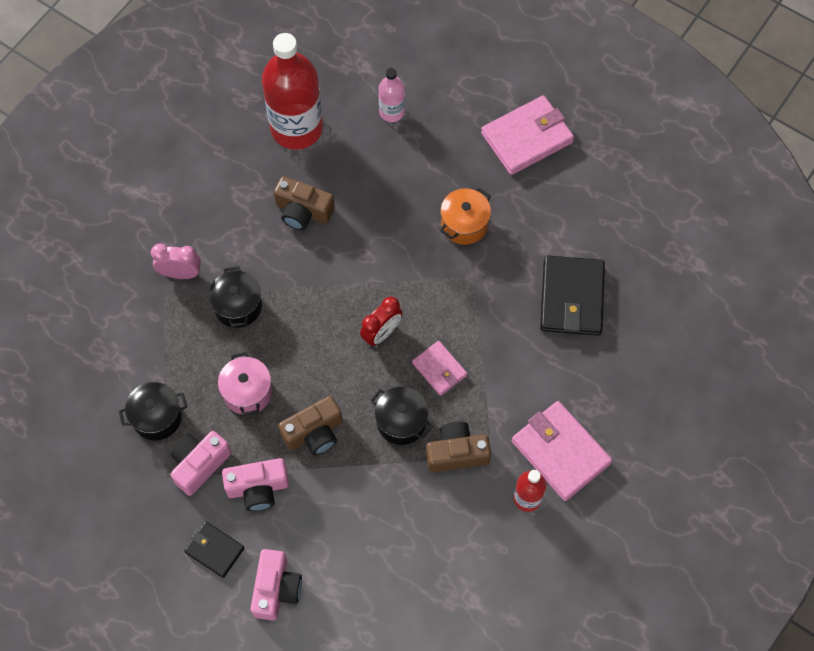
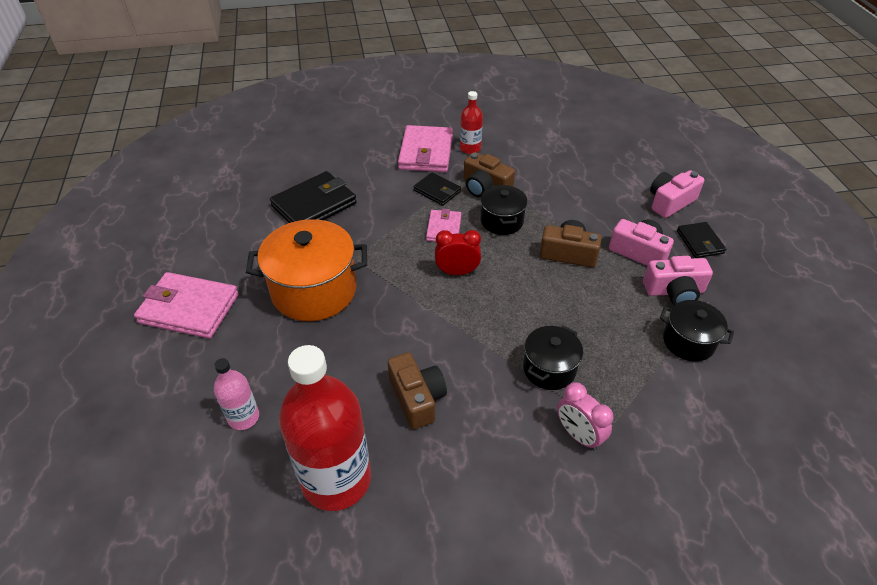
camera: 135 degrees left, 20 degrees down
pink pot [218,352,272,416] -> none
orange pot [440,188,491,245] -> orange pot [246,219,367,321], size x1.78
none -> black wallet [414,172,461,206]

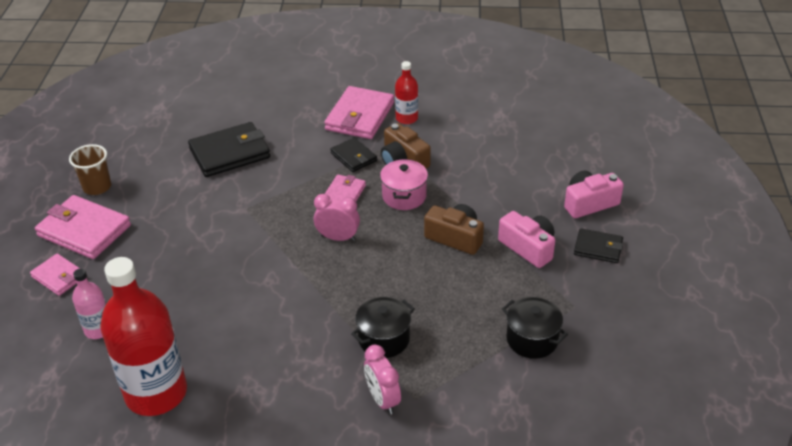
camera: 15 degrees right, 5 degrees down
orange pot [246,219,367,321] -> none
brown camera [388,352,447,429] -> none
red clock [435,230,481,275] -> pink clock [314,194,360,241]
black pot [480,185,528,235] -> pink pot [380,159,428,210]
pink camera [643,256,713,305] -> none
black wallet [677,222,726,258] -> black wallet turned 75 degrees counterclockwise [574,228,623,263]
none -> pink wallet [30,254,80,296]
none -> brown cup [69,144,111,195]

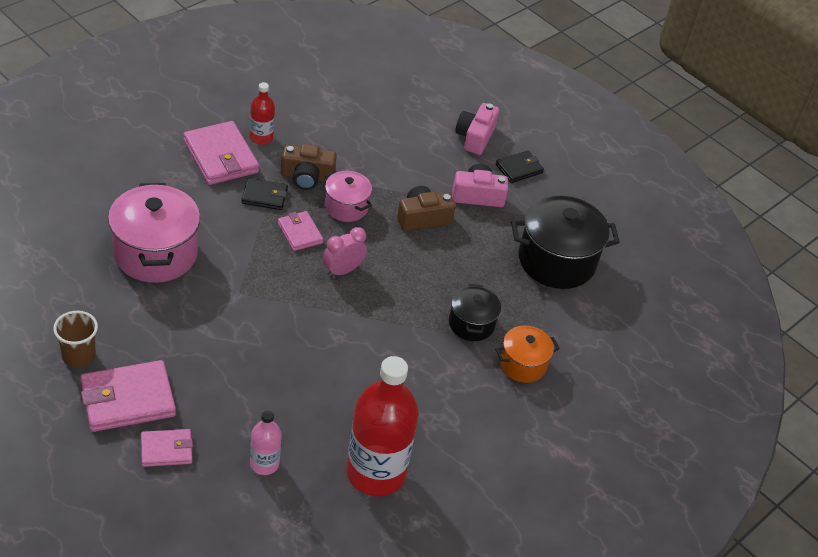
camera: 55 degrees left, 5 degrees up
black wallet [188,122,270,177] -> pink pot [108,183,200,283]
pink clock [364,344,401,415] -> orange pot [495,326,560,383]
black pot [502,297,568,359] -> black pot [511,195,620,289], size x1.78

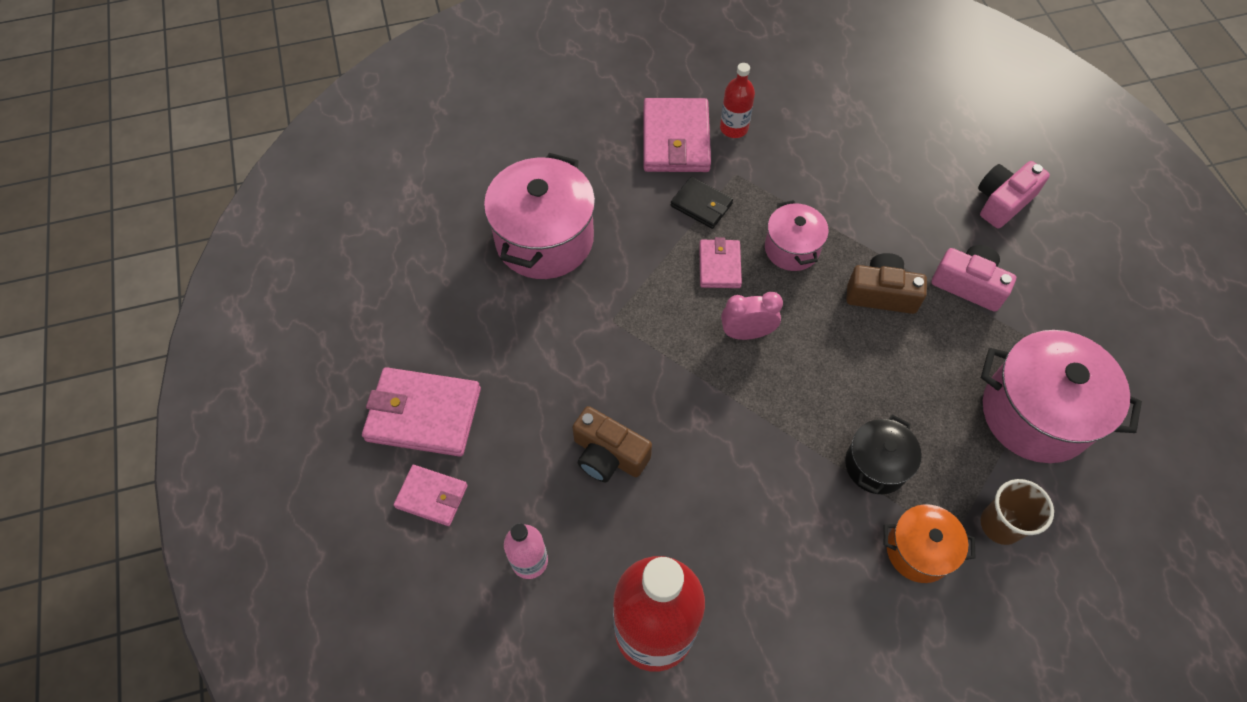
camera: 35 degrees right, 15 degrees up
brown cup [53,311,98,368] -> brown cup moved to [981,479,1054,545]
brown camera [281,144,337,190] -> brown camera moved to [573,406,652,482]
black wallet [496,150,544,183] -> none
black pot [511,195,620,289] -> pink pot [981,330,1142,463]

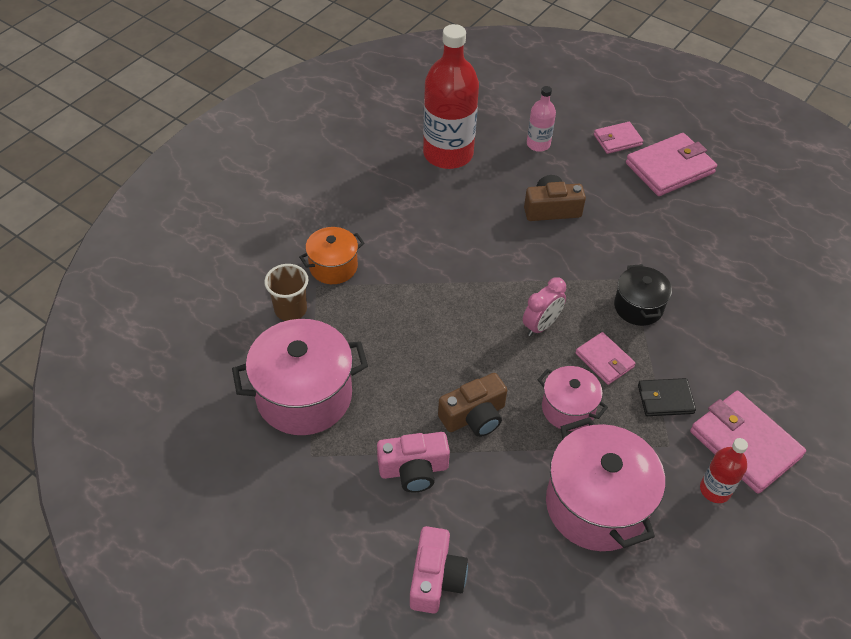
camera: 140 degrees right, 10 degrees down
pink pot [484,153,595,279] -> pink pot moved to [546,417,665,551]
black pot [845,415,922,494] -> black pot moved to [614,264,672,326]

